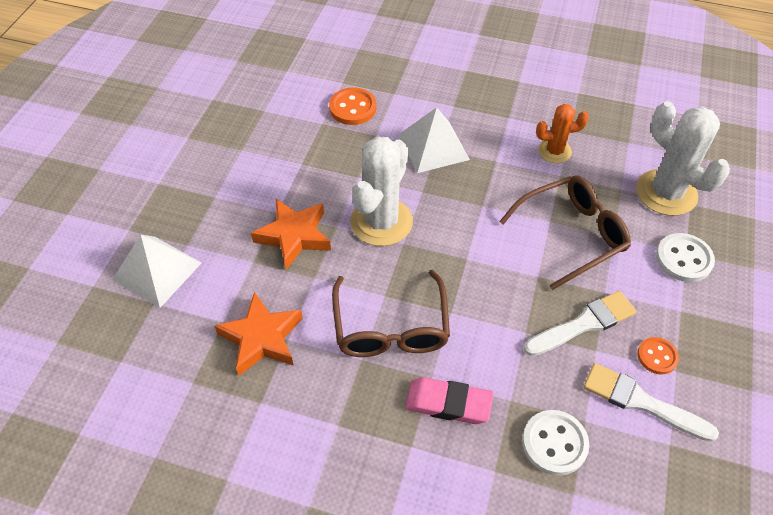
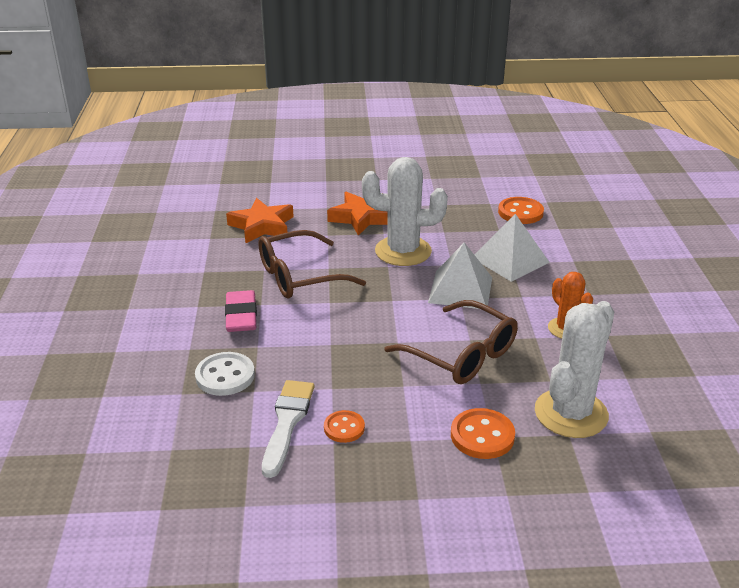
camera: 70 degrees right, 20 degrees down
white pyramid [112,235,202,308] -> white pyramid moved to [428,242,492,309]
white brush [524,291,637,356] -> none
white button [656,233,715,282] -> orange button [451,408,515,459]

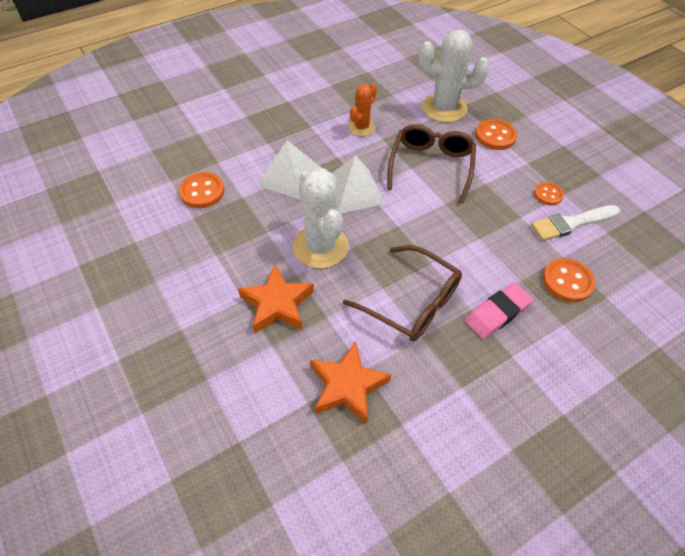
camera: 120 degrees left, 20 degrees up
white button [195,352,255,396] -> orange button [543,258,595,302]

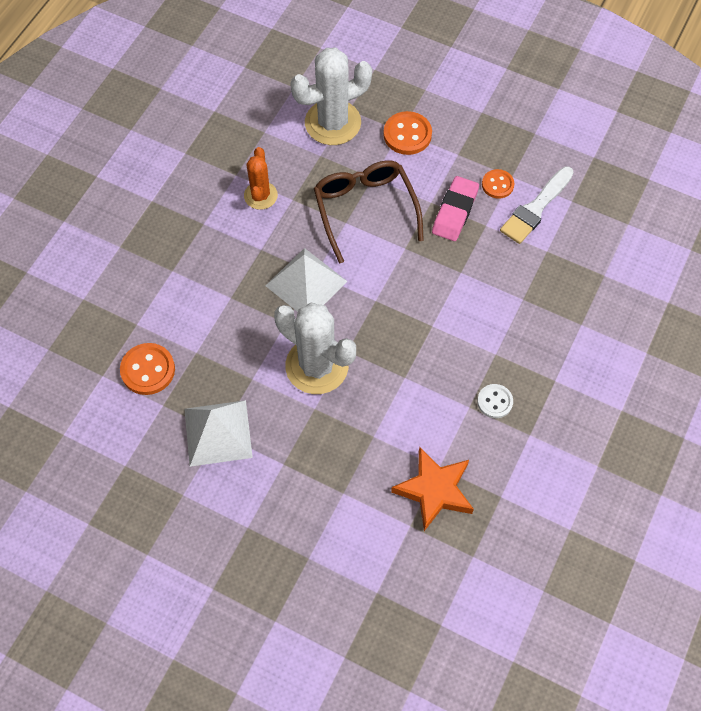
camera: 30 degrees left, 10 degrees up
orange star [238,265,314,334] -> none
white pyramid [257,141,321,200] -> white pyramid moved to [184,400,253,467]
brown glasses [343,245,462,342] -> none
pink eraser [465,282,533,339] -> pink eraser moved to [432,176,479,241]
orange button [543,258,595,302] -> none
none -> white button [477,384,513,418]

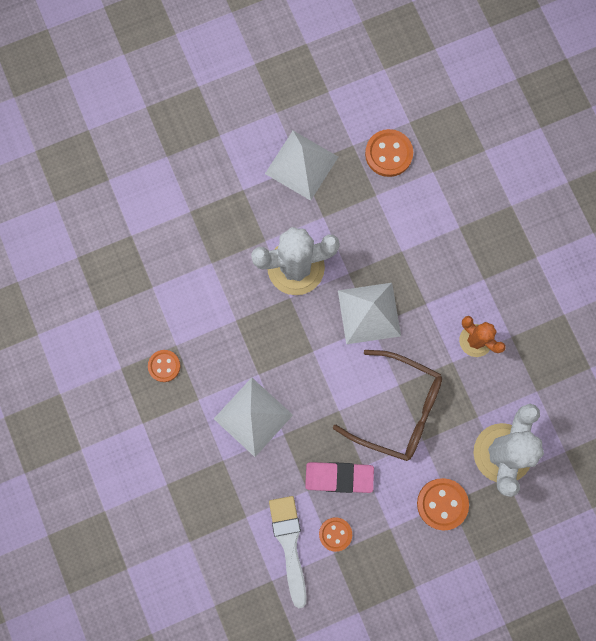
camera: 130 degrees right, 15 degrees up
orange star [391,447,474,531] -> none
pink eraser [432,176,479,241] -> pink eraser turned 60 degrees counterclockwise [305,462,374,493]
white button [477,384,513,418] -> orange button [148,350,180,382]
none -> white pyramid [214,378,293,457]

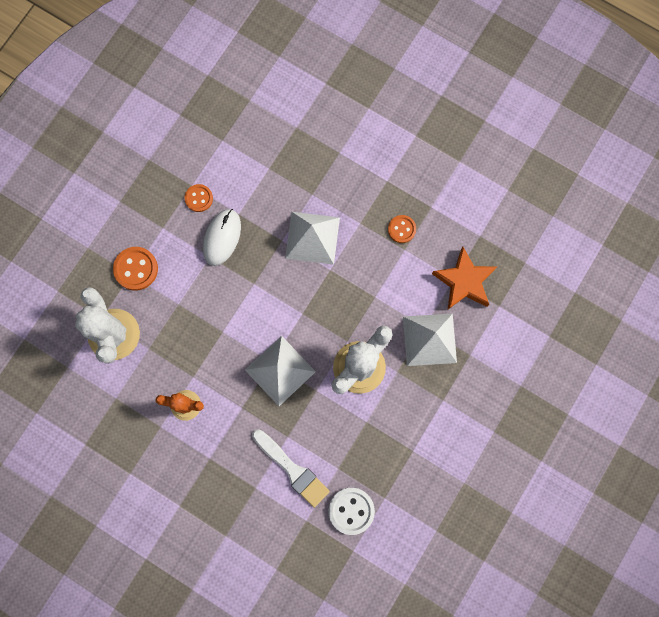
camera: 145 degrees right, 0 degrees up
white pyramid [265,131,338,201] -> white pyramid moved to [403,314,457,366]
white brush [269,496,307,608] -> white brush moved to [252,429,330,508]
pink eraser [305,462,374,493] -> white mouse [203,209,241,266]
brown glasses [333,350,442,461] -> none
orange button [365,129,413,177] -> white button [329,487,375,535]
none -> orange star [432,247,498,309]

